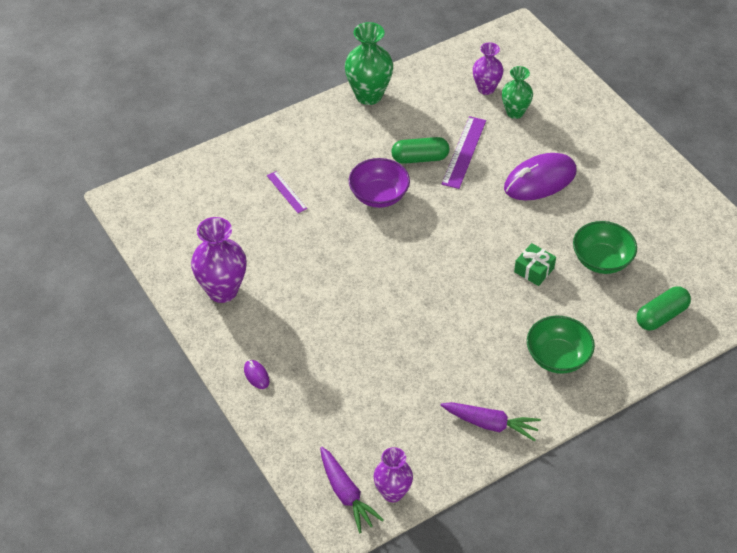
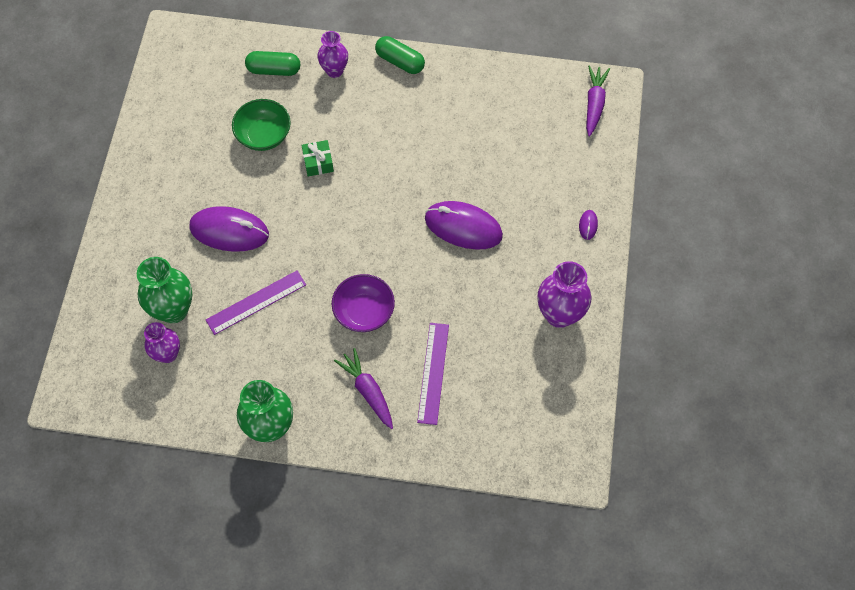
camera: 140 degrees left, 15 degrees up
purple ruler [267,171,307,213] -> purple ruler [417,323,449,425], size x1.68
purple vase [374,447,413,502] -> purple vase moved to [317,31,348,78]
green capsule [391,137,449,164] -> green capsule moved to [375,36,425,74]
purple carrot [440,402,541,441] -> purple carrot moved to [334,348,393,429]
green vase [502,66,533,119] -> green vase [137,257,192,323], size x1.56
green bowl [527,316,595,374] -> none
none -> purple mouse [425,201,503,250]

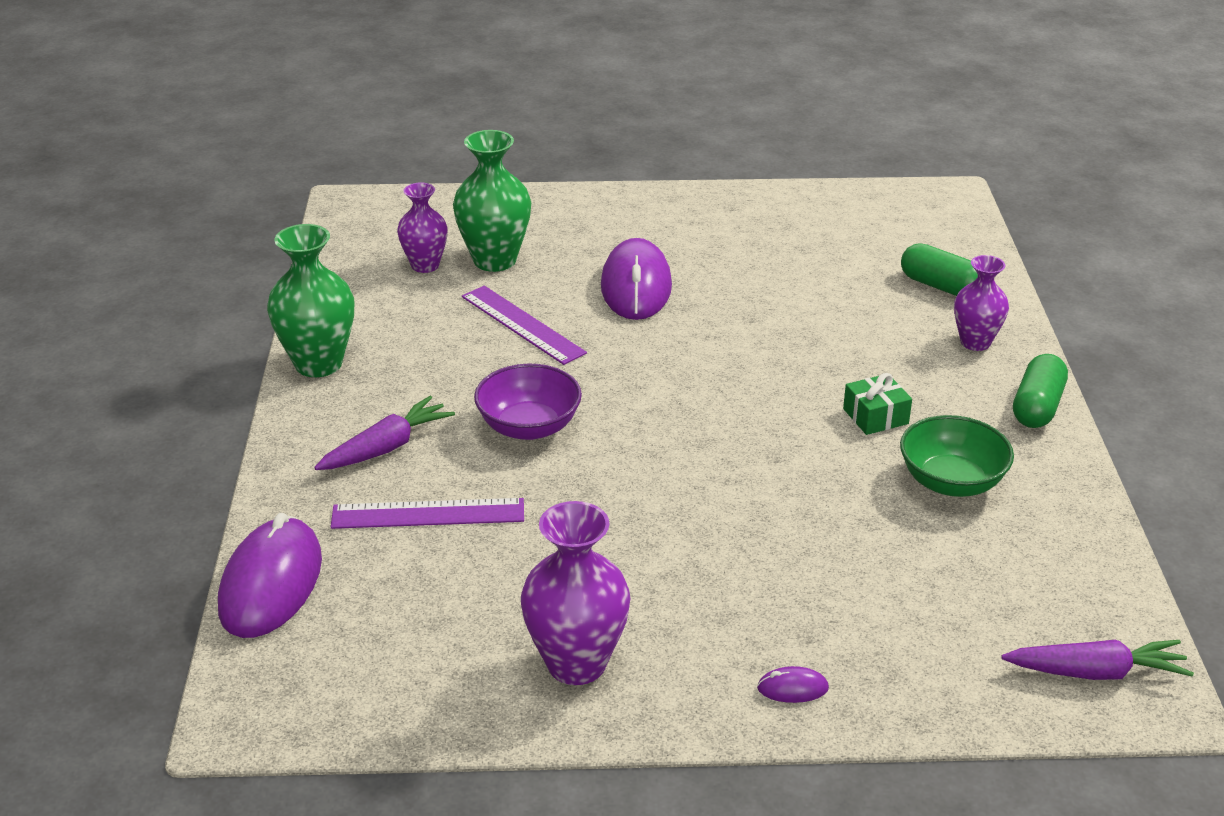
camera: 80 degrees right, 30 degrees down
green bowl [232,99,291,151] -> green bowl moved to [900,415,1014,497]
green capsule [245,51,300,76] -> green capsule turned 45 degrees counterclockwise [901,243,978,296]
green gift [302,140,334,176] -> green gift moved to [843,373,912,435]
purple mouse [425,201,503,250] -> purple mouse moved to [218,513,322,638]

